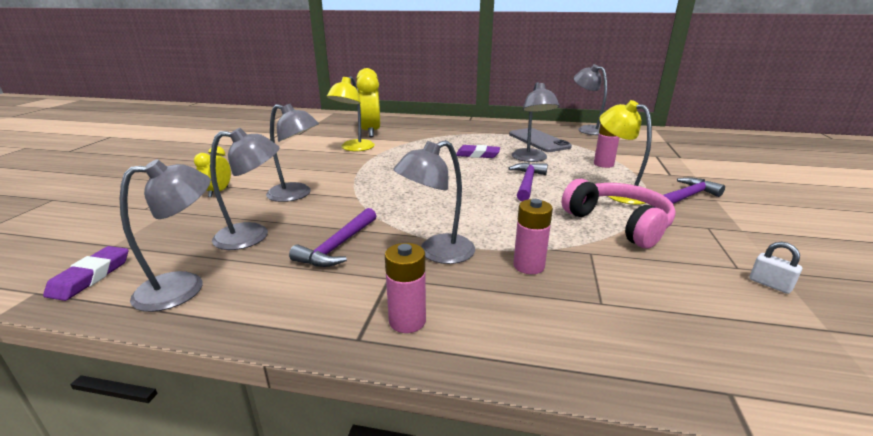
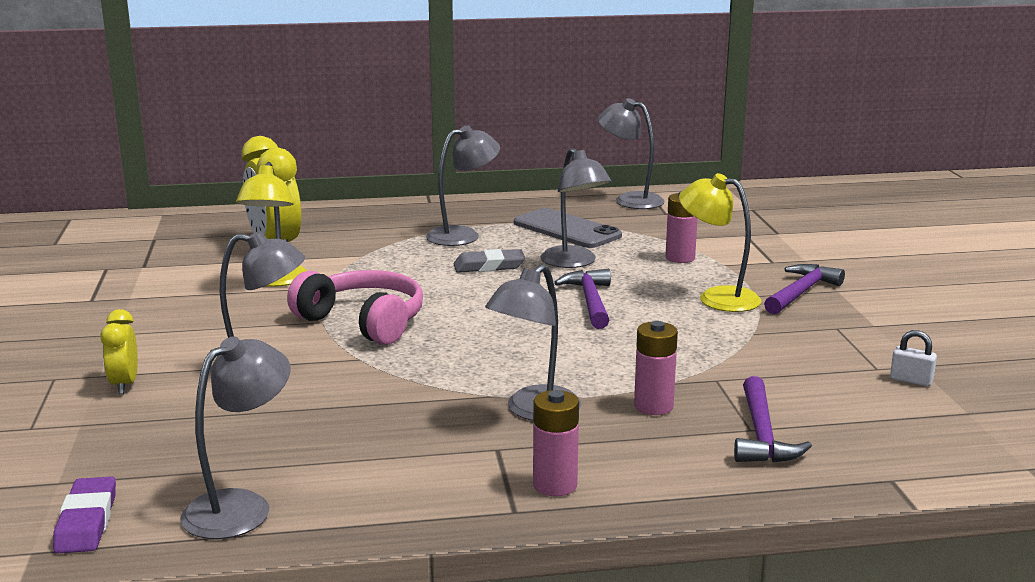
camera: 20 degrees left, 5 degrees down
grey lamp [210,128,280,250] -> grey lamp moved to [426,125,500,246]
purple hammer [289,208,376,267] -> purple hammer moved to [734,376,812,463]
purple eraser [456,145,500,158] -> grey eraser [453,249,525,273]
pink headphones [562,179,676,249] -> pink headphones moved to [287,270,423,345]

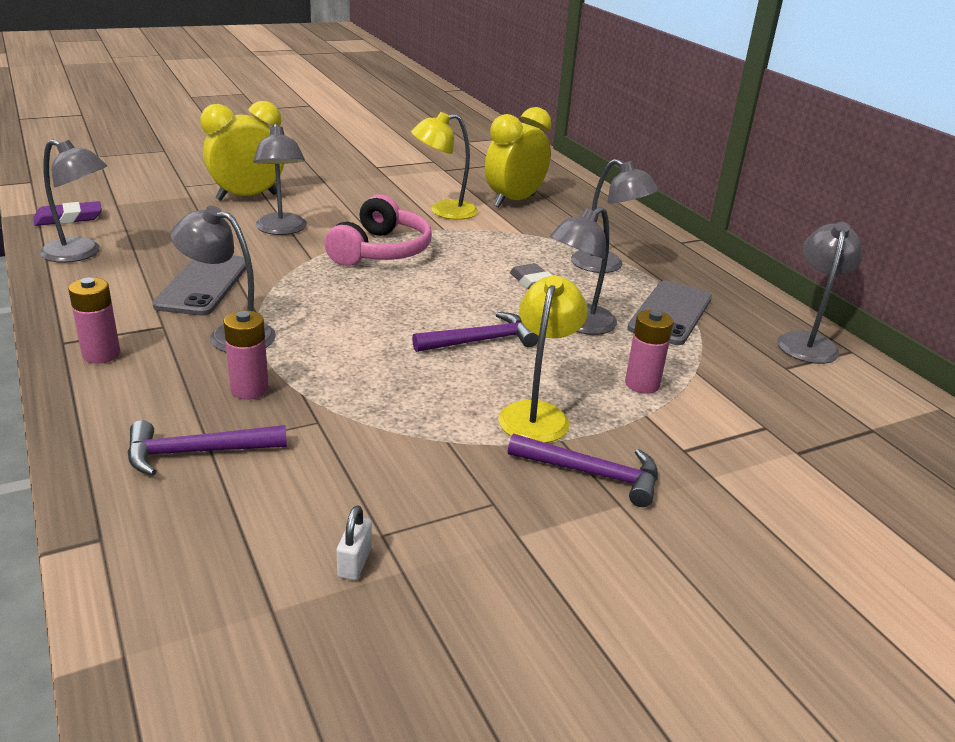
camera: 70 degrees right, 10 degrees up
yellow clock [100,309,138,394] -> yellow clock [200,101,284,201], size x1.91
none -> grey phone [152,256,246,316]

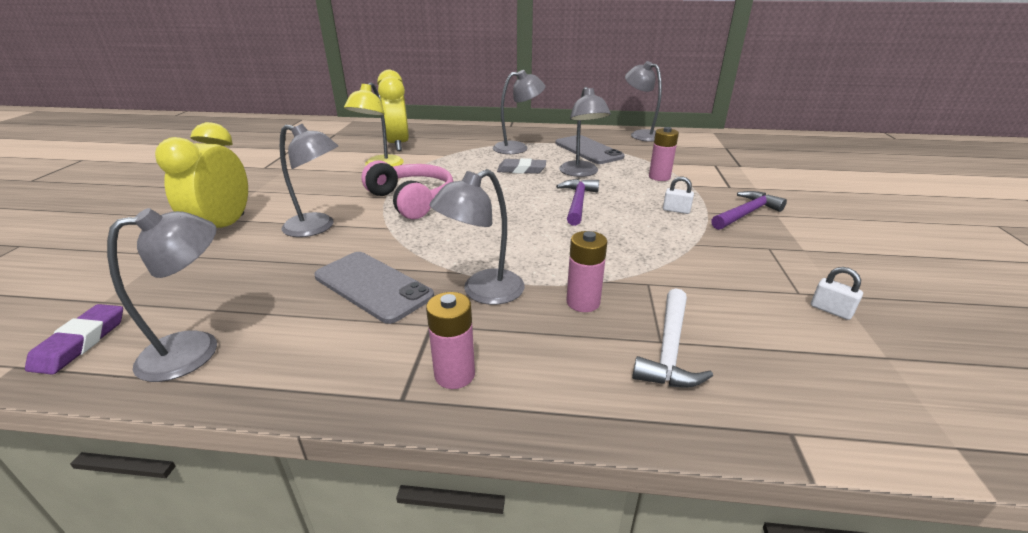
camera: 55 degrees left, 0 degrees up
purple hammer [127,420,287,476] -> white hammer [632,288,713,388]
yellow lamp [498,275,588,443] -> white padlock [663,177,694,214]

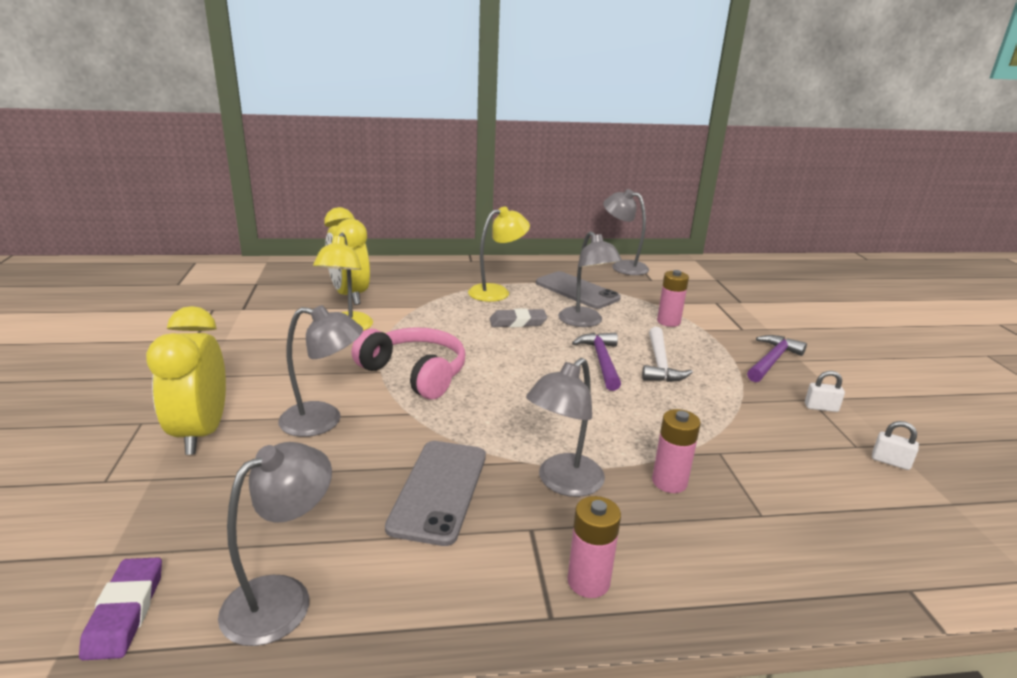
camera: 15 degrees left, 5 degrees down
grey phone [314,252,434,324] -> grey phone turned 75 degrees clockwise [385,441,486,546]
grey lamp [493,70,545,154] -> yellow lamp [468,207,530,302]
white hammer [632,288,713,388] -> white hammer moved to [642,327,693,382]
white padlock [663,177,694,214] -> white padlock moved to [805,371,845,412]

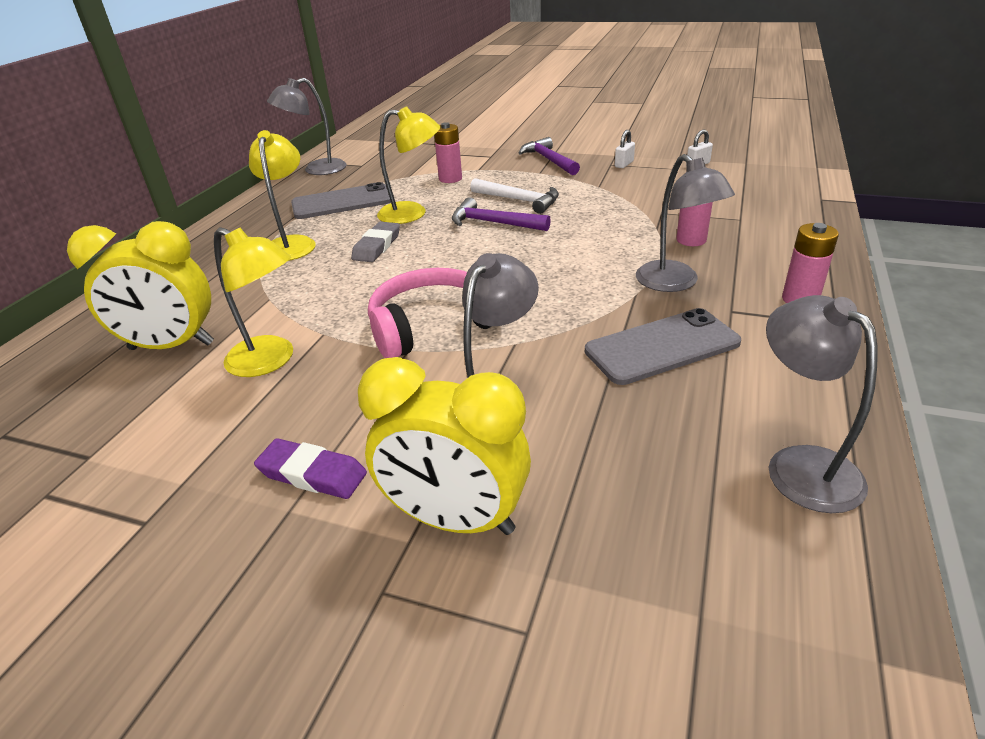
camera: 60 degrees left, 10 degrees up
purple eraser [79,557,162,660] -> purple eraser moved to [254,438,367,499]
grey phone [385,441,486,546] -> grey phone turned 60 degrees counterclockwise [585,308,741,385]
grey lamp [558,231,622,327] -> yellow lamp [377,106,440,224]

